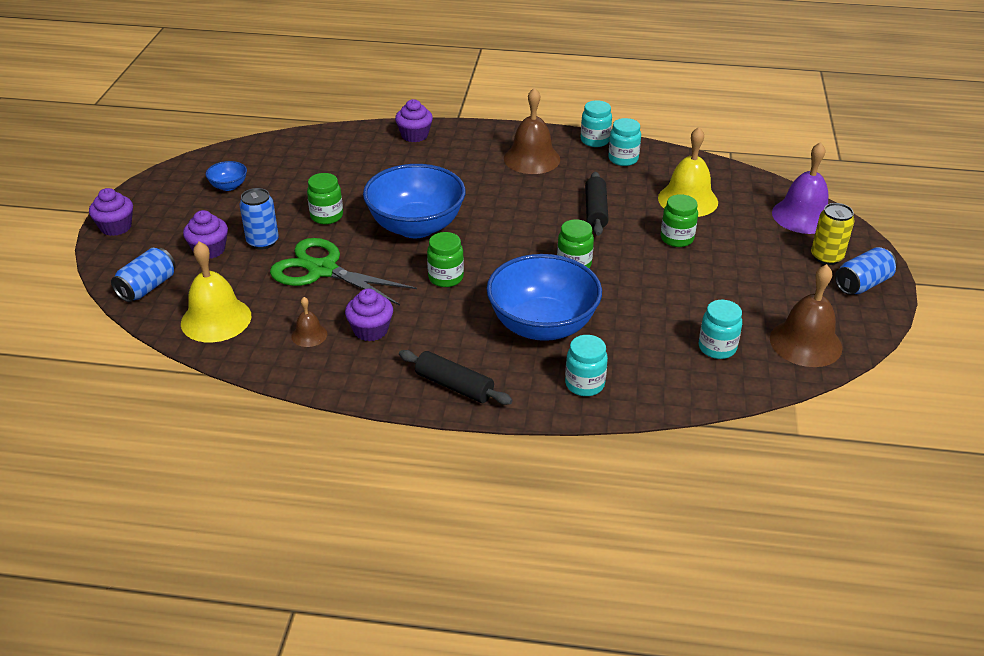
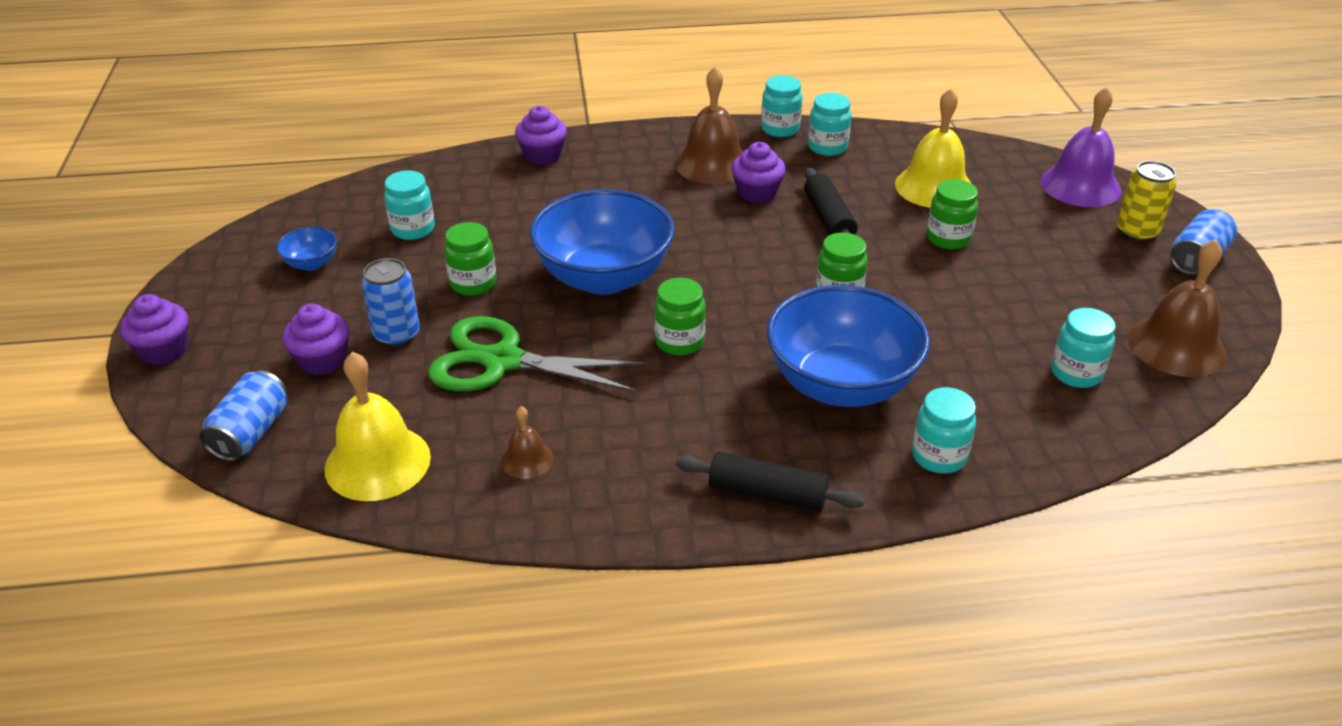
camera: 15 degrees left, 0 degrees up
purple cupcake [345,289,393,341] -> purple cupcake moved to [731,142,786,203]
none -> turquoise jar [384,170,435,240]

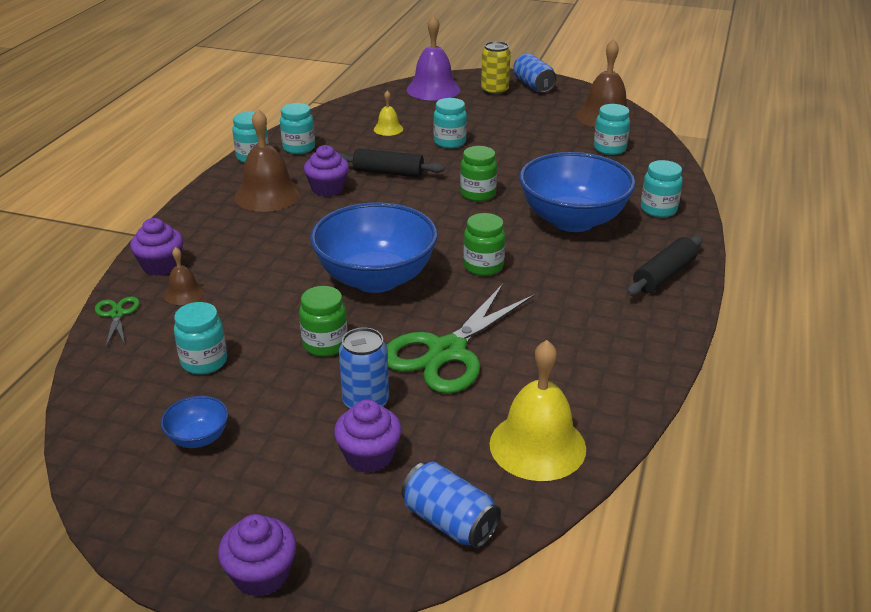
camera: 65 degrees left, 5 degrees down
brown bell [501,406,553,479] -> brown bell moved to [164,247,205,305]
yellow bell [895,88,972,208] -> yellow bell [374,91,403,136], size x0.51
green jar [927,179,978,249] -> turquoise jar [434,98,467,148]
none -> green scissors [95,296,140,346]

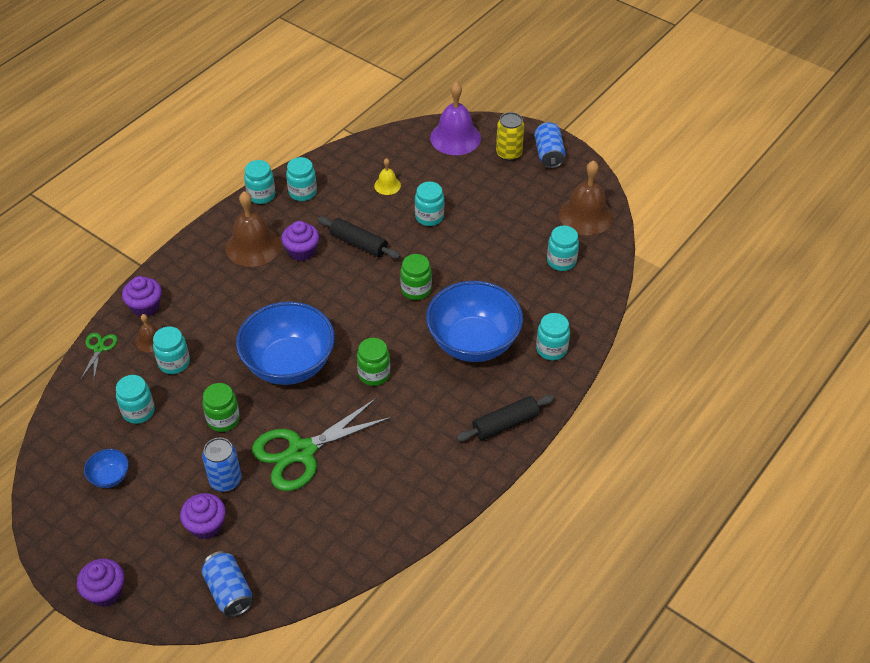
camera: 20 degrees right, 15 degrees up
yellow bell [489,340,586,481] -> none
none -> turquoise jar [153,326,190,374]

